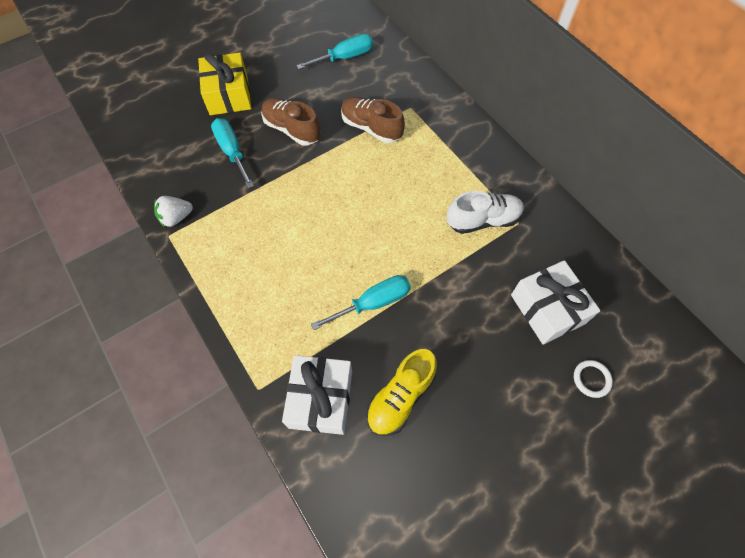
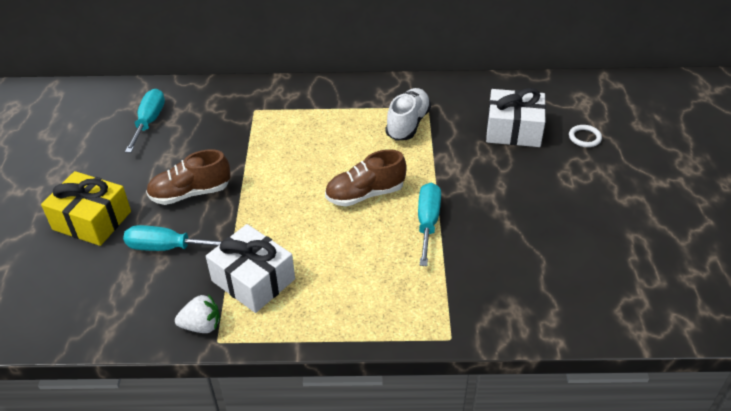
camera: 55 degrees left, 20 degrees down
white strawberry [154,196,193,227] -> white strawberry turned 105 degrees counterclockwise [175,294,220,333]
white gift [282,355,352,435] -> white gift moved to [206,224,295,313]
brown shoe [341,97,405,143] -> brown shoe moved to [325,149,407,207]
yellow shoe [366,349,437,436] -> none

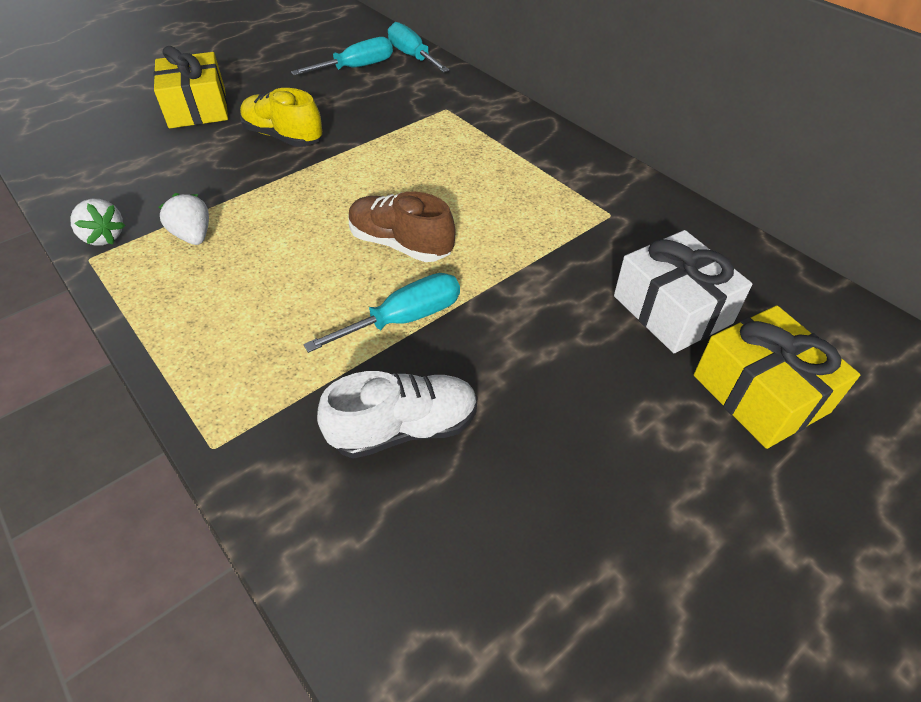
camera: 50 degrees right, 5 degrees up
turquoise screwdriver [123,225,222,251] -> turquoise screwdriver moved to [388,22,450,73]
brown shoe [146,149,231,205] -> yellow shoe [240,88,323,147]
white gift [206,224,295,313] -> white strawberry [158,193,209,245]
white shoe [386,88,431,141] -> white shoe moved to [317,371,477,459]
white ring [569,125,602,147] -> yellow gift [694,305,860,449]

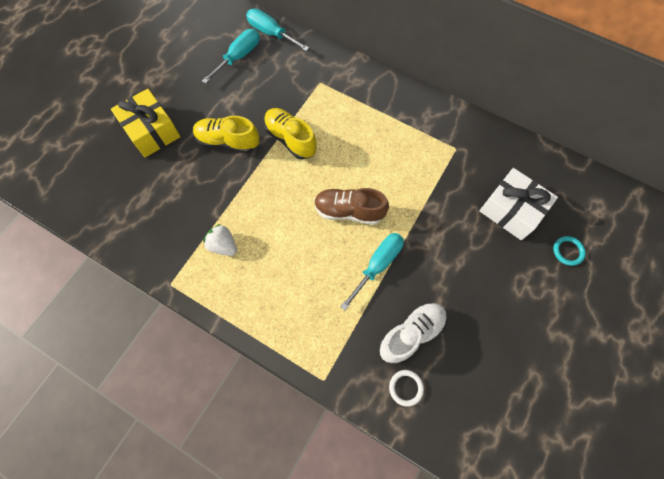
camera: 20 degrees left, 20 degrees up
white strawberry [70,199,126,246] -> none
yellow gift [694,305,860,449] -> turquoise ring [553,236,586,266]
none -> yellow shoe [264,108,317,160]
none -> white ring [389,370,424,407]

